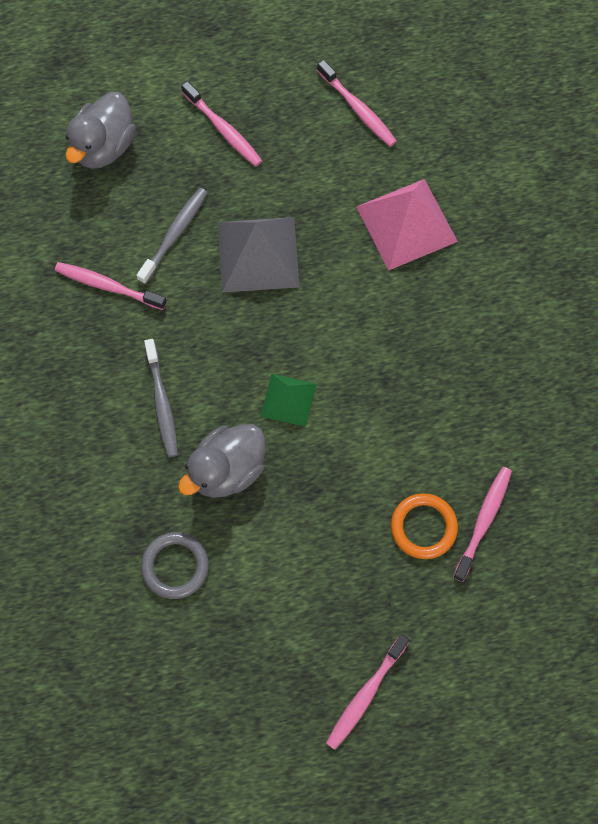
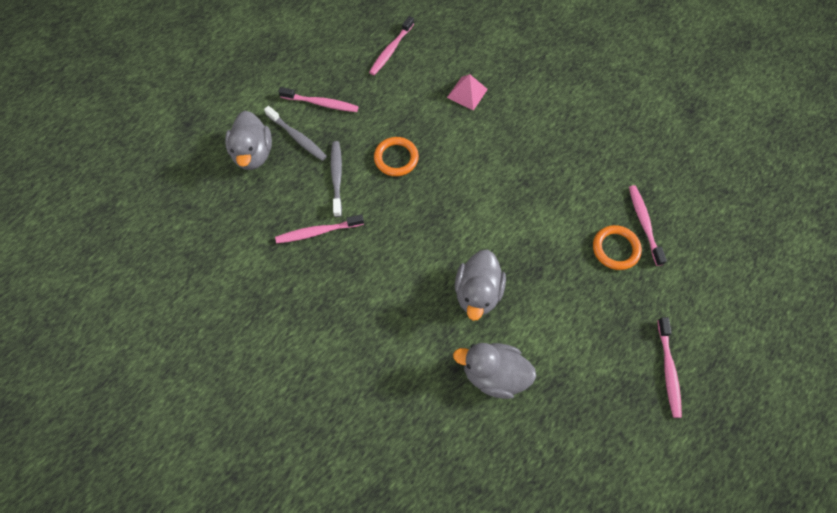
camera: 35 degrees left, 5 degrees down
grey ring [141,532,209,599] -> grey duck [453,343,536,399]
grey toothbrush [144,339,178,457] -> grey toothbrush moved to [264,106,327,161]
grey pyramid [218,217,300,293] -> orange ring [374,137,419,176]
green pyramid [261,374,316,427] -> none
pink toothbrush [317,60,397,147] -> pink toothbrush turned 105 degrees clockwise [369,16,414,75]
pink pyramid [356,179,458,270] -> pink pyramid [447,74,488,110], size x0.58

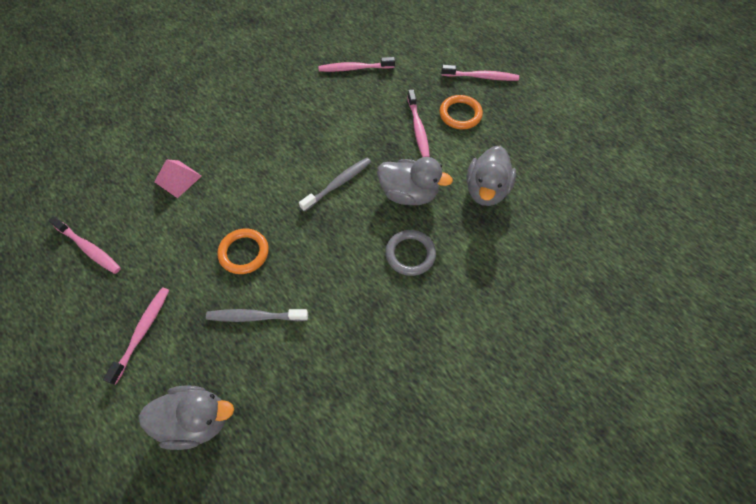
camera: 85 degrees left, 5 degrees down
grey toothbrush [264,106,327,161] -> grey toothbrush moved to [299,158,371,212]
pink toothbrush [275,214,364,244] -> pink toothbrush moved to [407,89,430,157]
orange ring [593,225,642,270] -> orange ring moved to [439,95,483,129]
none -> grey ring [385,230,436,276]

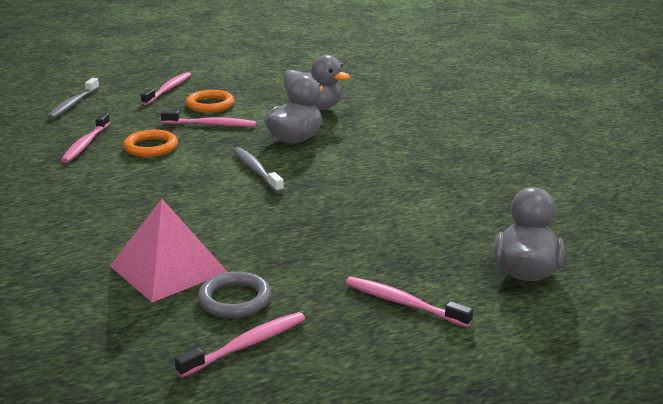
camera: 75 degrees left, 35 degrees down
pink pyramid [154,159,202,198] -> pink pyramid [110,199,227,302], size x1.72
grey toothbrush [206,309,308,322] -> grey toothbrush moved to [47,78,99,119]
orange ring [217,228,269,274] -> orange ring moved to [124,130,178,157]
grey ring [385,230,436,276] -> grey ring moved to [198,272,271,318]

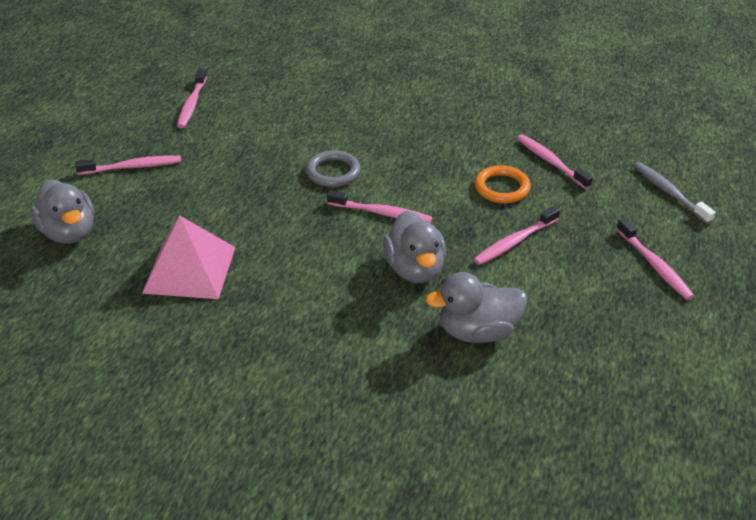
camera: 135 degrees right, 15 degrees up
pink pyramid [110,199,227,302] -> pink pyramid moved to [142,216,235,299]
orange ring [186,90,234,113] -> none
grey ring [198,272,271,318] -> grey ring moved to [306,150,360,187]
grey toothbrush [233,147,284,193] -> pink toothbrush [327,190,432,224]

